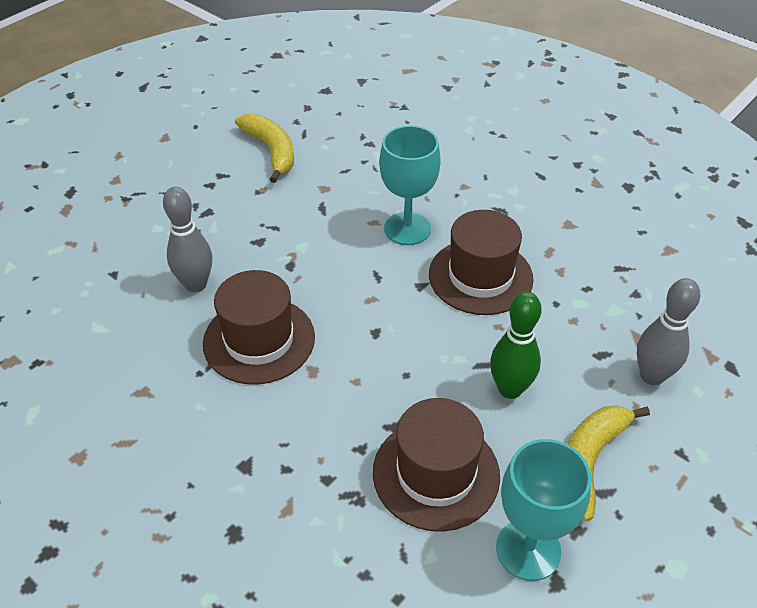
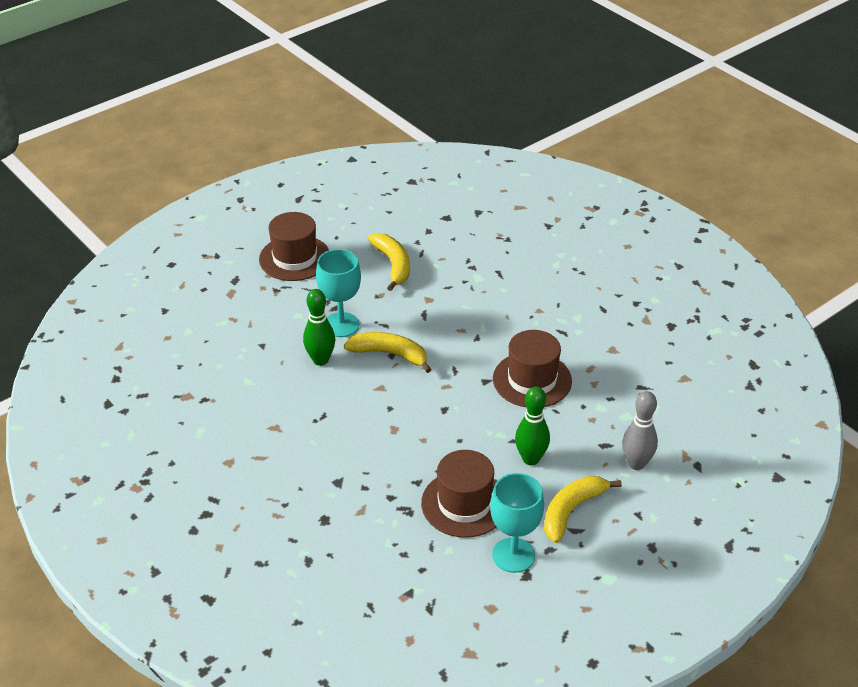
camera: 10 degrees right, 5 degrees down
grey bowling pin [163,187,212,292] -> green bowling pin [303,289,335,366]
brown hat [203,270,315,384] -> brown hat moved to [259,212,329,281]
turquoise goblet [379,125,441,245] -> turquoise goblet moved to [316,249,361,337]
none -> yellow banana [344,332,432,373]

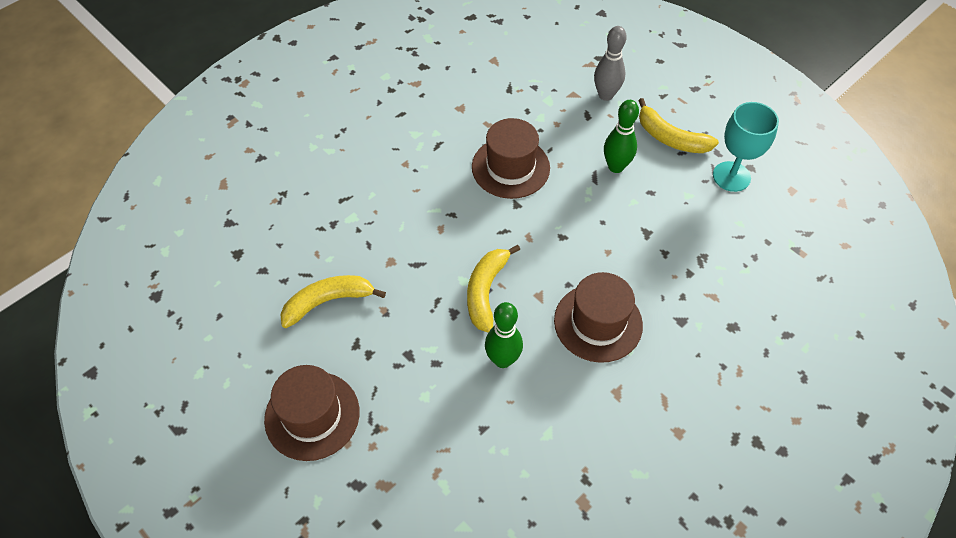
camera: 95 degrees left, 15 degrees up
turquoise goblet [316,249,361,337] -> none
brown hat [421,450,497,538] -> brown hat moved to [554,272,643,363]

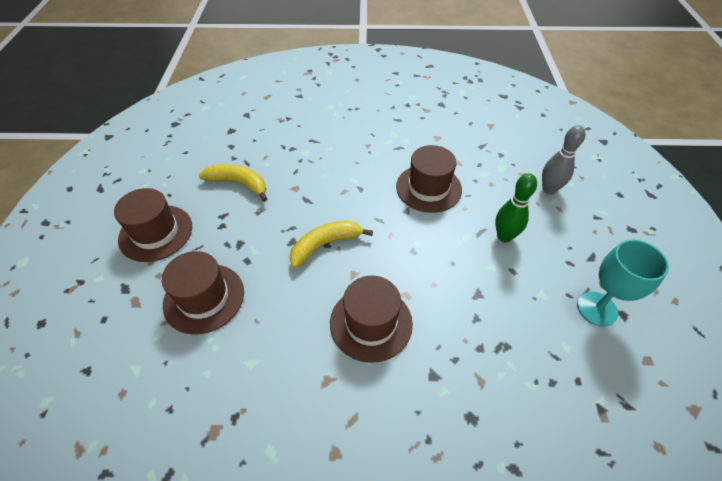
camera: 45 degrees right, 5 degrees down
green bowling pin [485,302,523,368] -> none
yellow banana [638,98,719,153] -> none
none -> brown hat [162,251,244,335]

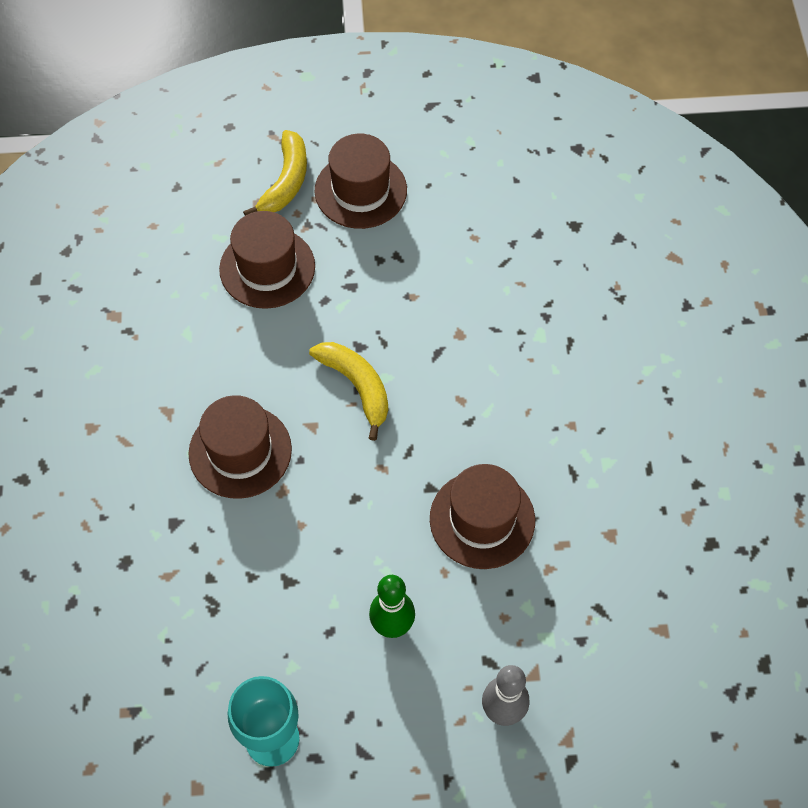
camera: 85 degrees right, 10 degrees up
yellow banana [199,164,267,202] -> yellow banana moved to [243,130,307,216]

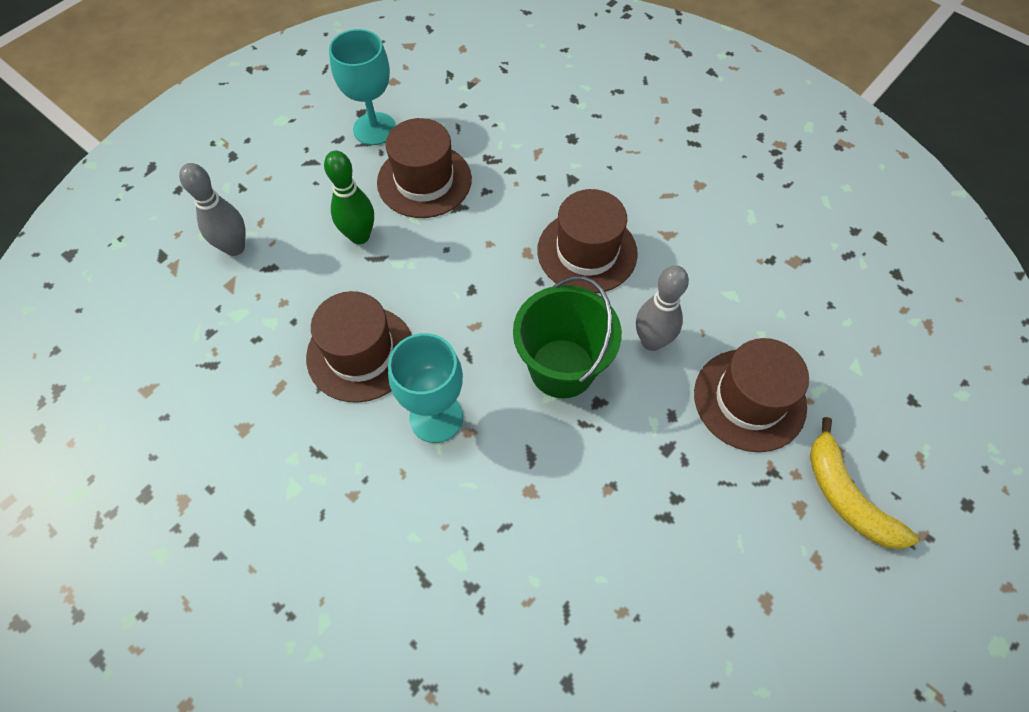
camera: 135 degrees right, 0 degrees up
yellow banana [309,342,388,441] -> green bucket [513,276,622,398]
brown hat [315,134,407,229] -> brown hat moved to [377,118,472,218]
none -> turquoise goblet [388,333,463,443]
none -> grey bowling pin [636,265,689,351]

